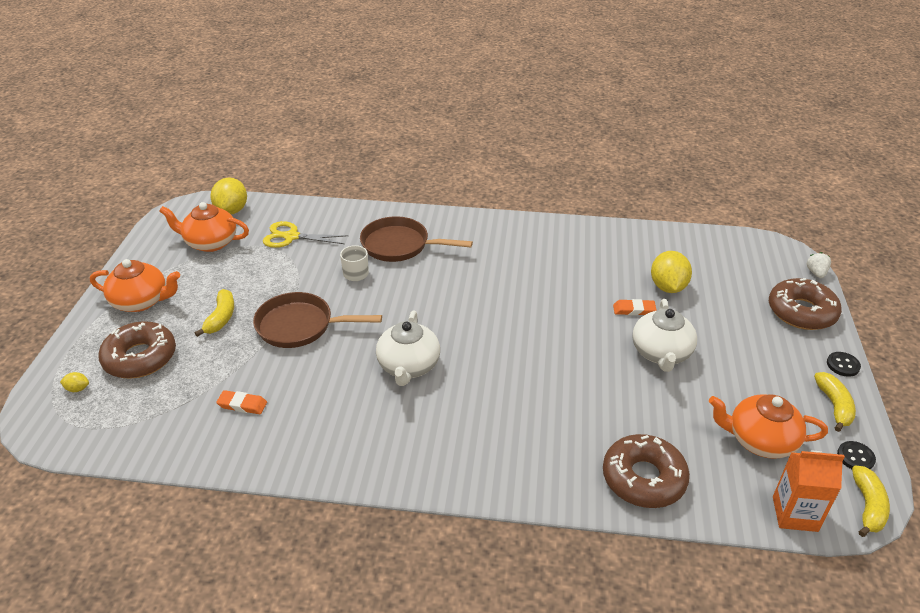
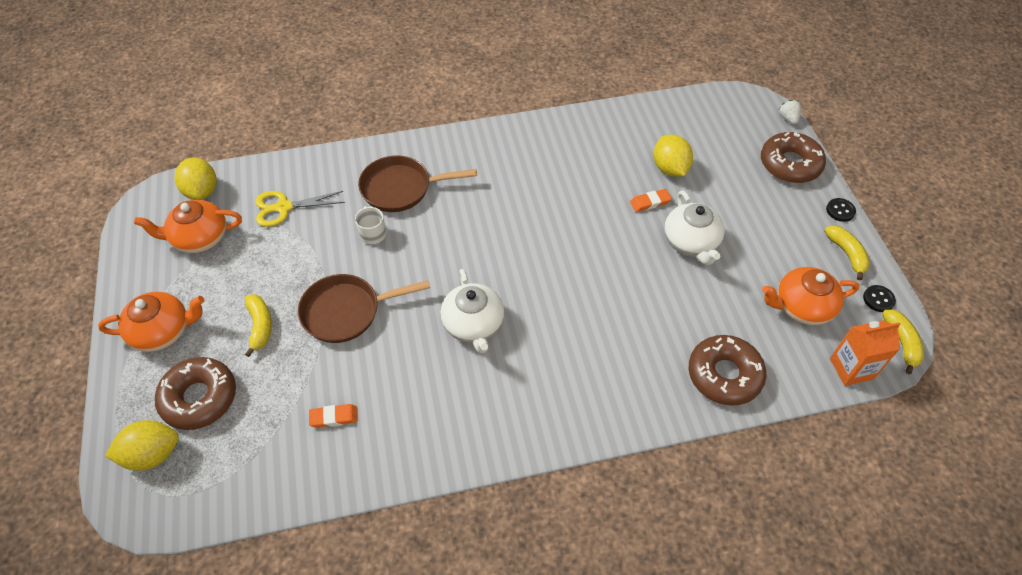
camera: 20 degrees left, 15 degrees up
yellow lemon [60,372,89,392] -> yellow lemon [105,420,179,471], size x2.25

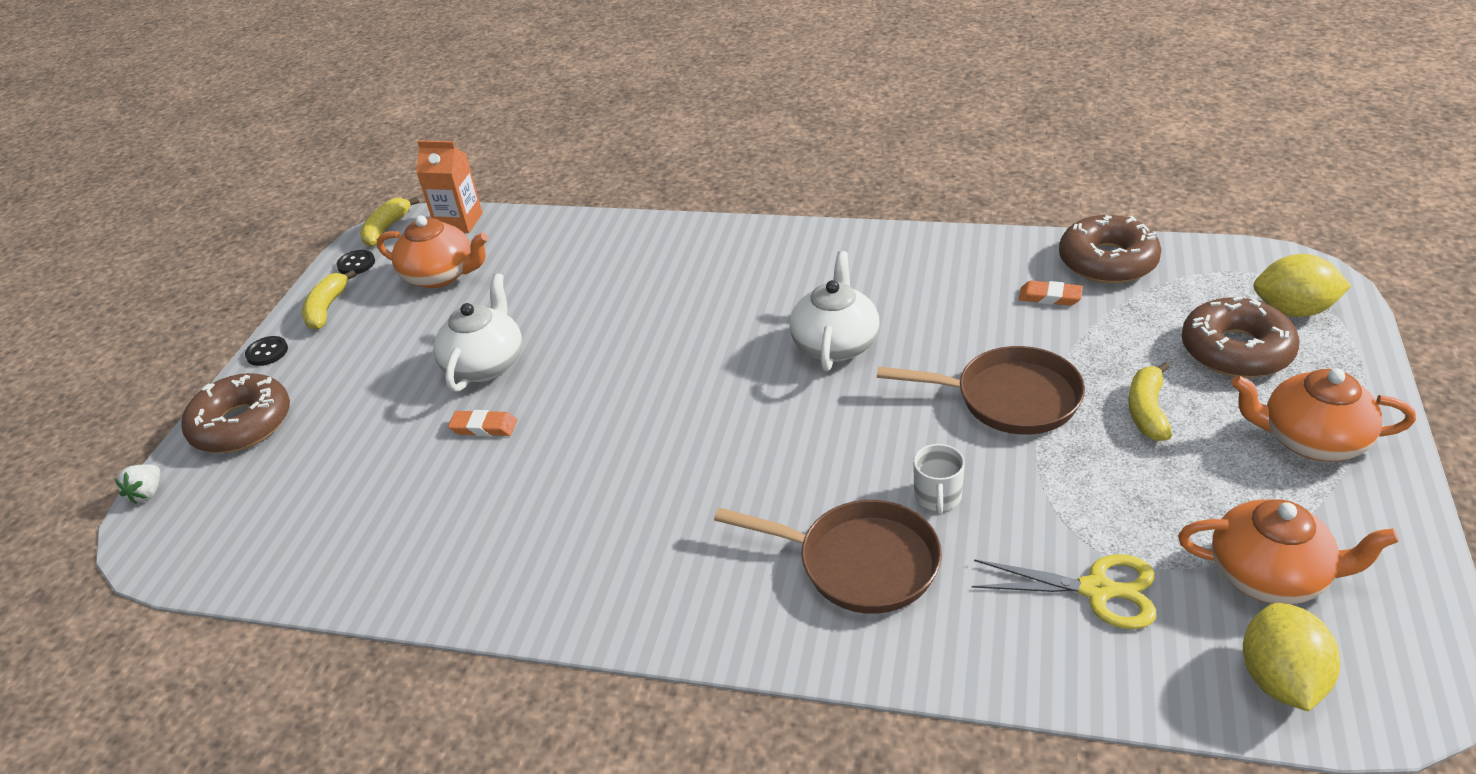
camera: 150 degrees left, 15 degrees down
yellow lemon [653,135,693,177] -> none
brown donut [689,335,767,406] -> brown donut moved to [1059,215,1161,284]

